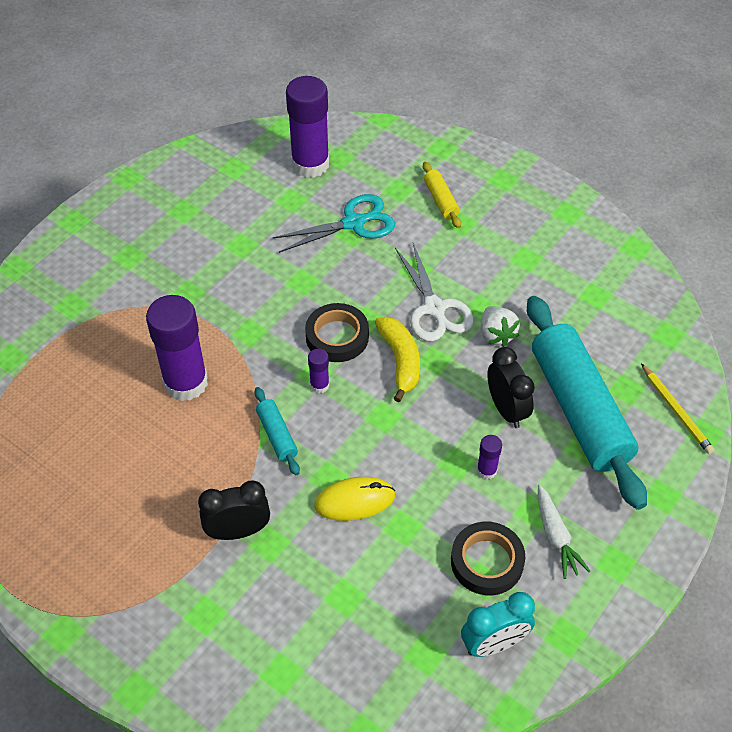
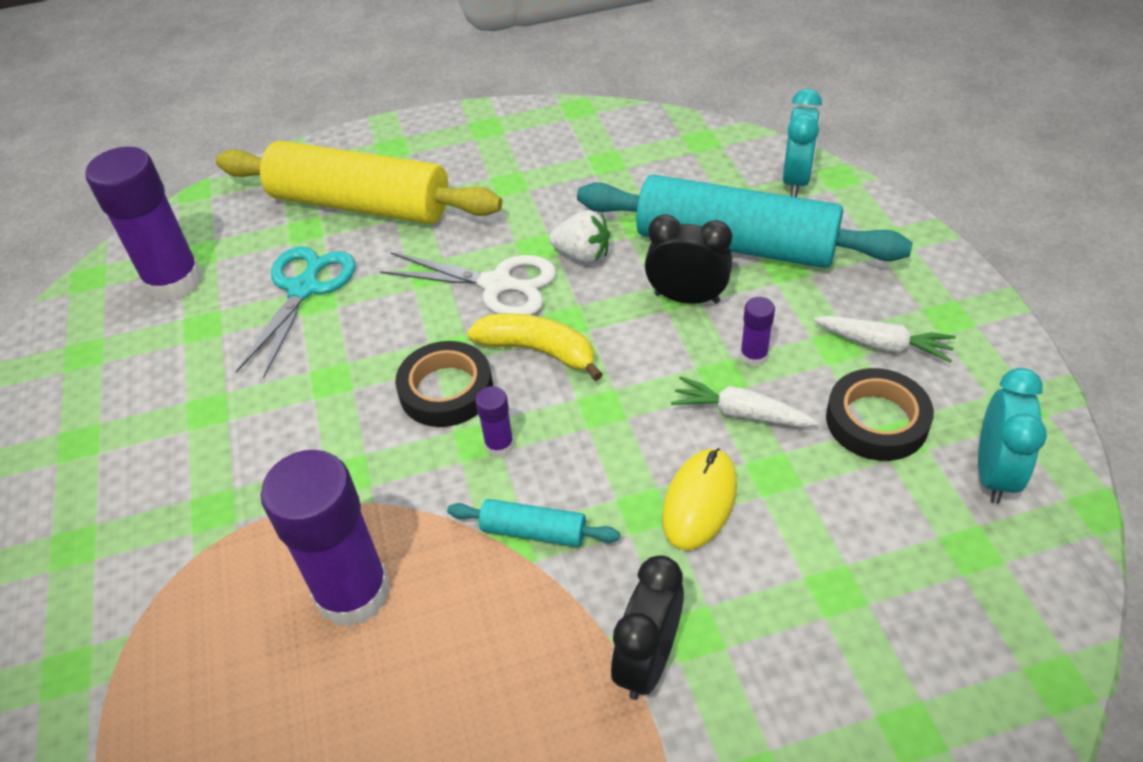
camera: 50 degrees left, 5 degrees down
yellow rolling pin [423,161,461,228] -> yellow rolling pin [216,140,502,224], size x2.38
yellow pencil [641,364,715,454] -> turquoise clock [783,88,822,197]
none -> white carrot [671,376,818,427]

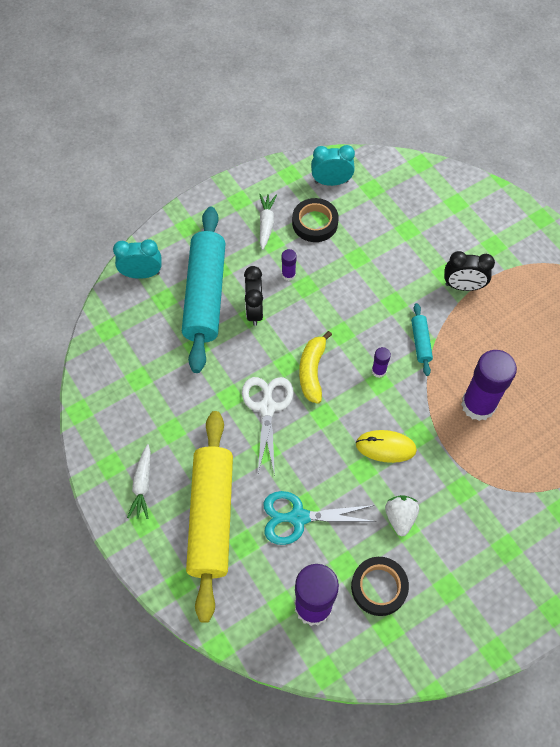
camera: 110 degrees left, 15 degrees up
black tape [395,341,493,427] -> black tape moved to [351,557,409,616]
white strawberry [549,210,610,264] -> white strawberry moved to [385,495,419,536]
yellow mouse [662,448,737,550] -> yellow mouse moved to [356,430,417,463]
white carrot [671,376,818,427] -> white carrot moved to [127,444,151,519]

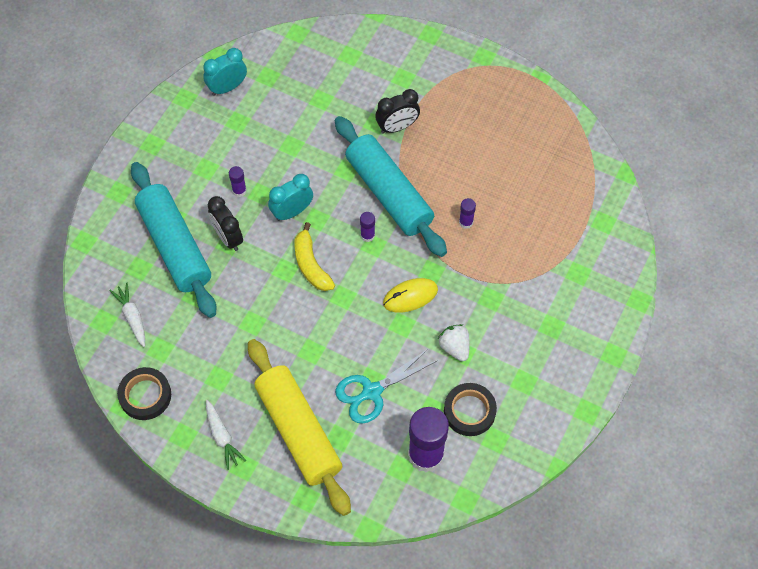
camera: 30 degrees left, 0 degrees up
turquoise clock [113,239,161,279] -> turquoise clock moved to [268,174,313,221]
white scissors [242,377,294,476] -> none
white carrot [259,194,277,250] -> white carrot moved to [109,283,145,347]
black tape [292,198,339,242] -> black tape moved to [117,367,171,420]
turquoise rolling pin [411,303,433,376] -> turquoise rolling pin [335,116,447,257], size x2.38
purple glue stick [461,350,517,421] -> purple glue stick [459,198,476,229], size x0.44

